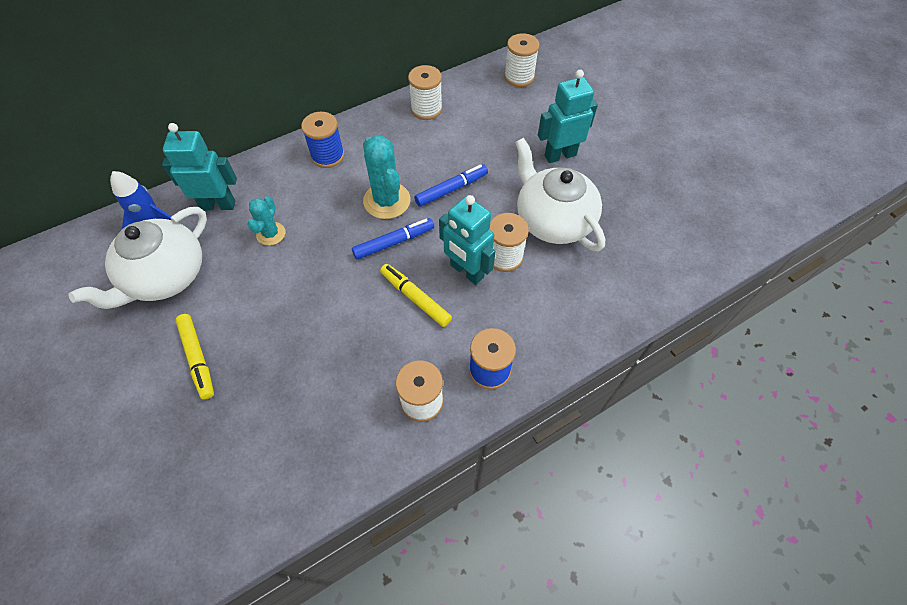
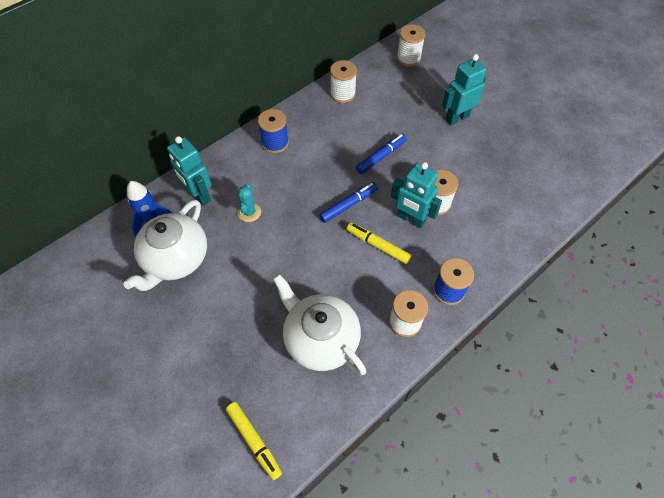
camera: 10 degrees left, 0 degrees up
turquoise robot [162,123,237,210] -> turquoise robot turned 120 degrees counterclockwise [167,136,212,206]
yellow marker [175,314,214,400] -> yellow marker moved to [226,402,282,480]
turquoise cactus [363,136,410,219] -> none
white teapot [515,138,605,251] -> white teapot moved to [273,274,366,375]

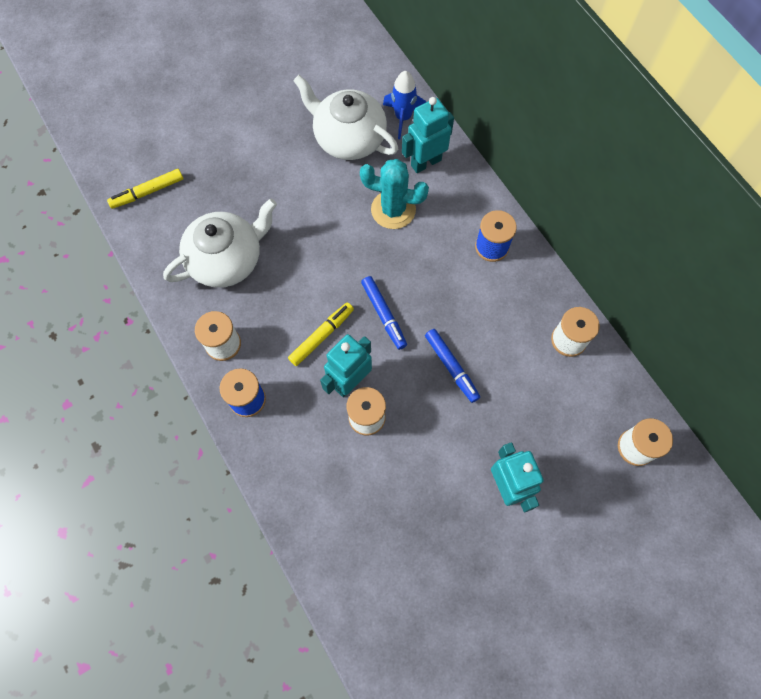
camera: 100 degrees right, 10 degrees up
turquoise cactus [237,183,261,222] -> turquoise cactus [360,159,429,229], size x1.69

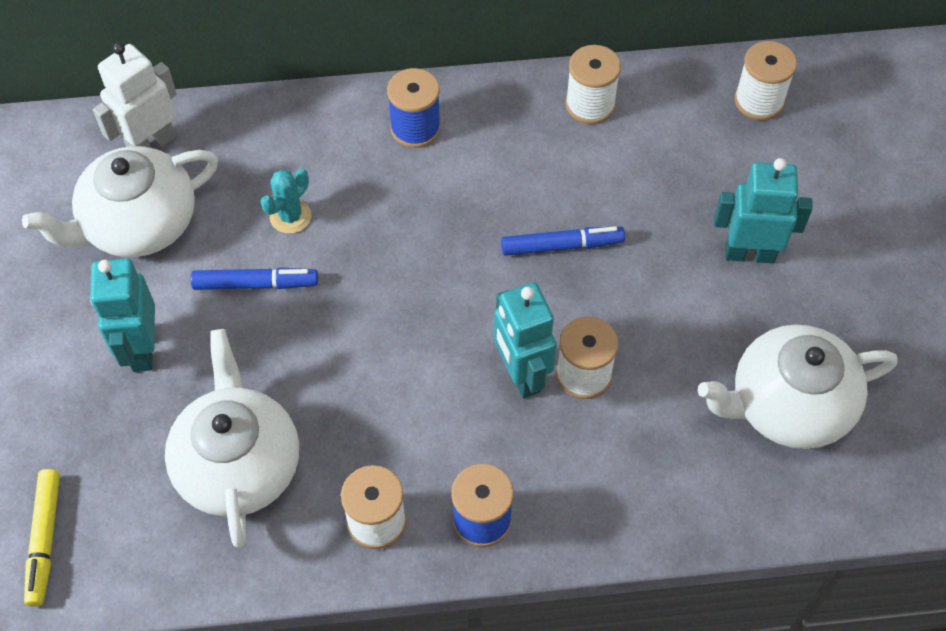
camera: 65 degrees left, 10 degrees down
yellow marker [288,302,354,366] -> none
turquoise cactus [360,159,429,229] -> turquoise cactus [261,169,311,234], size x0.59
blue marker [361,276,407,350] -> blue marker moved to [191,267,318,290]
blue rocket [383,71,426,139] -> white robot [93,42,177,148]
turquoise robot [402,97,454,173] -> turquoise robot moved to [90,258,155,372]
none -> white teapot [698,324,897,449]

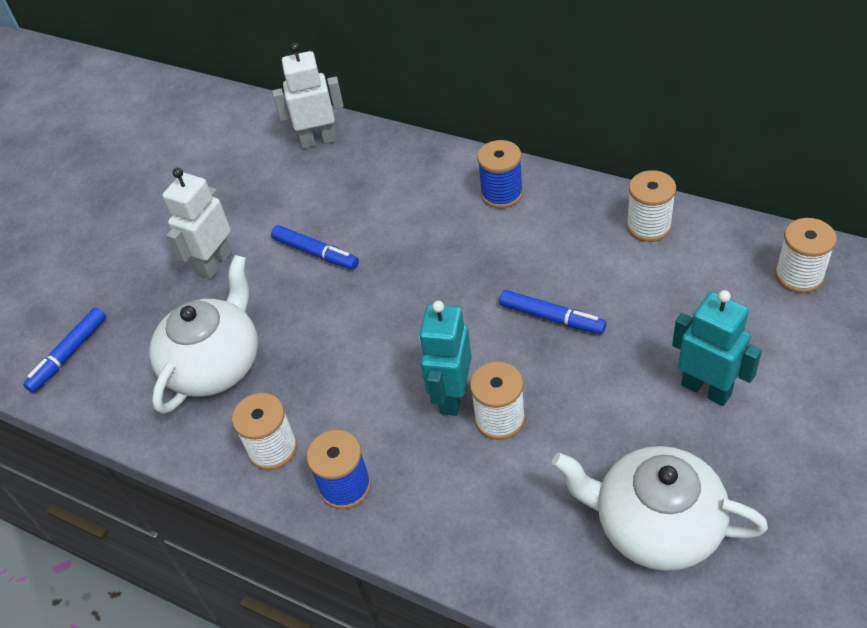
camera: 40 degrees right, 10 degrees down
white teapot [22,146,218,257] -> none
yellow marker [24,469,60,607] -> blue marker [23,307,106,393]
turquoise robot [90,258,155,372] -> white robot [163,168,232,279]
turquoise cactus [261,169,311,234] -> none

